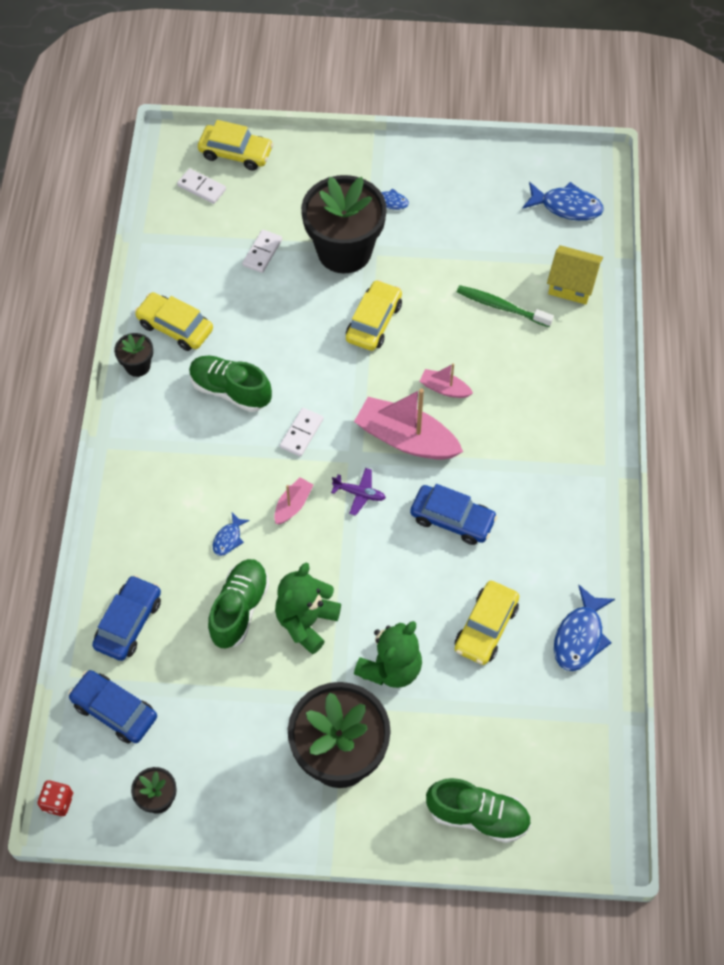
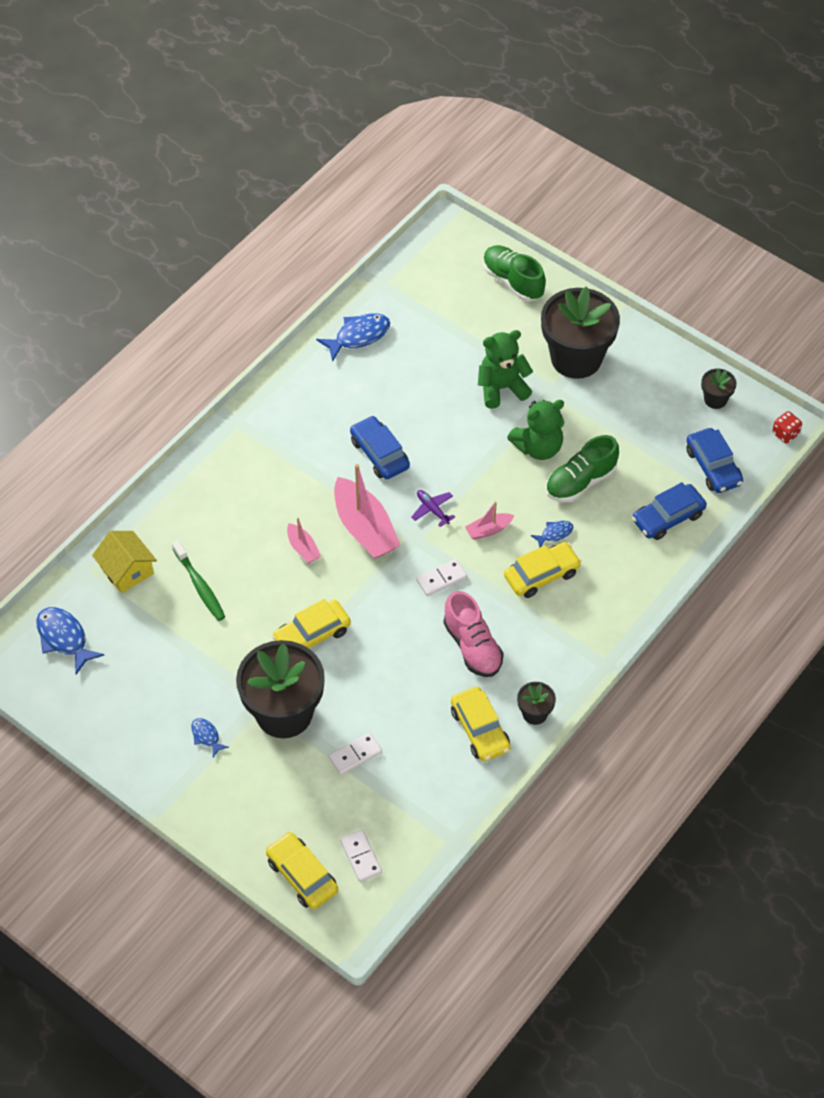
camera: 145 degrees left, 5 degrees down
green shoe [189,356,272,412] -> pink shoe [444,591,504,677]
yellow car [455,581,519,665] -> yellow car moved to [504,542,581,598]

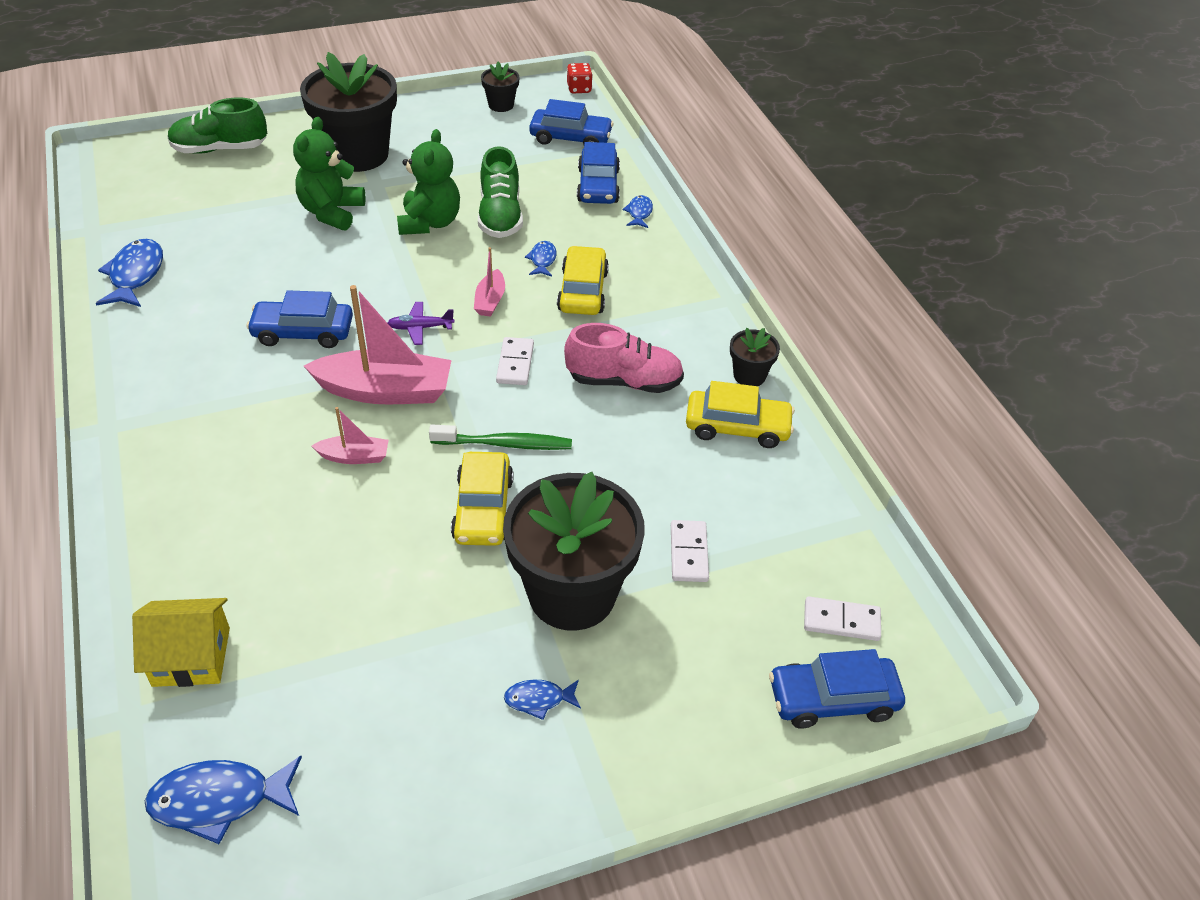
camera: 60 degrees left, 10 degrees down
green toothbrush [172,540,225,621] -> green toothbrush moved to [429,425,572,450]
yellow car [266,832,338,909] -> blue car [769,649,905,729]
none -> blue fish [623,195,653,228]

